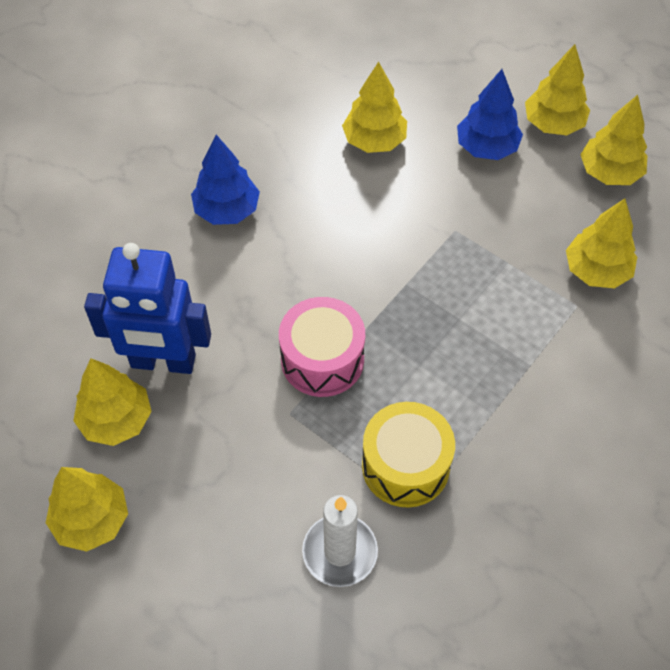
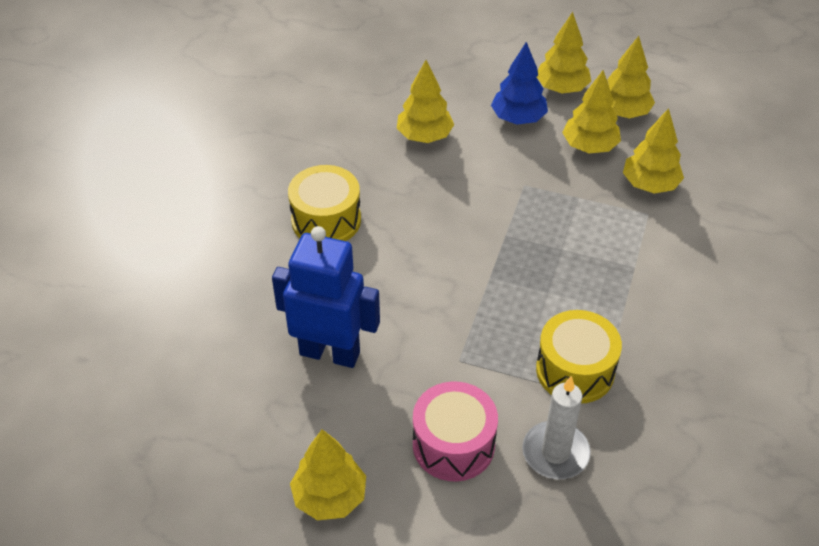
camera: 20 degrees left, 10 degrees down
yellow tree [73,358,152,446] -> yellow tree moved to [562,70,621,153]
blue robot [84,243,211,374] -> blue robot turned 150 degrees counterclockwise [272,226,380,368]
blue tree [191,135,260,225] -> yellow drum [288,165,361,241]
pink drum [279,297,365,397] -> pink drum moved to [413,382,498,481]

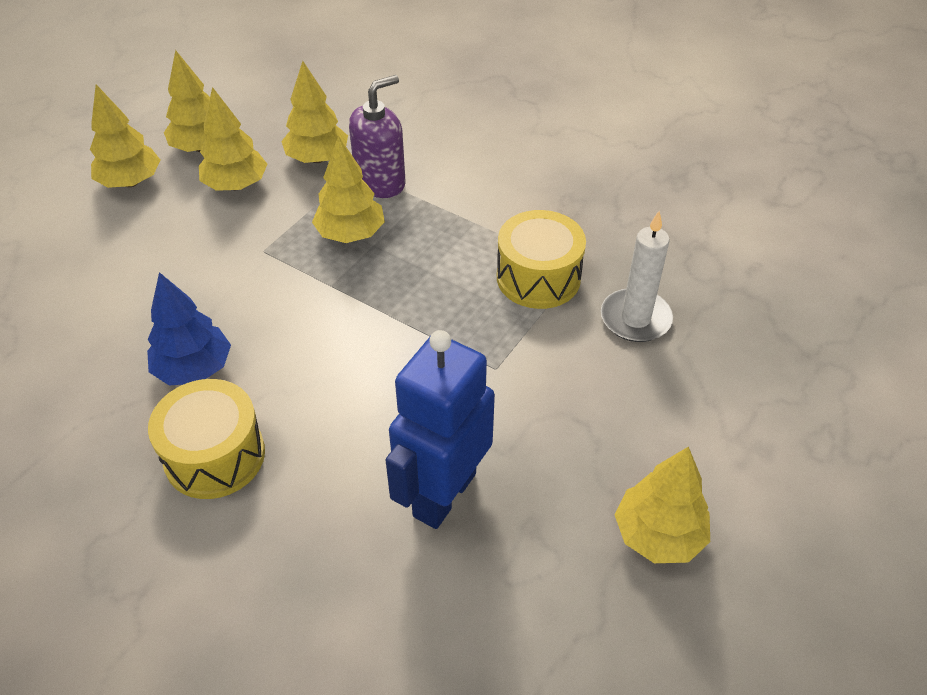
camera: 75 degrees left, 0 degrees up
yellow tree [397,60,454,143] -> yellow tree moved to [312,136,385,243]
pink drum [413,382,498,481] -> none
blue tree [491,42,548,125] -> blue tree moved to [147,272,231,386]
none -> purple soap dispenser [349,75,405,198]

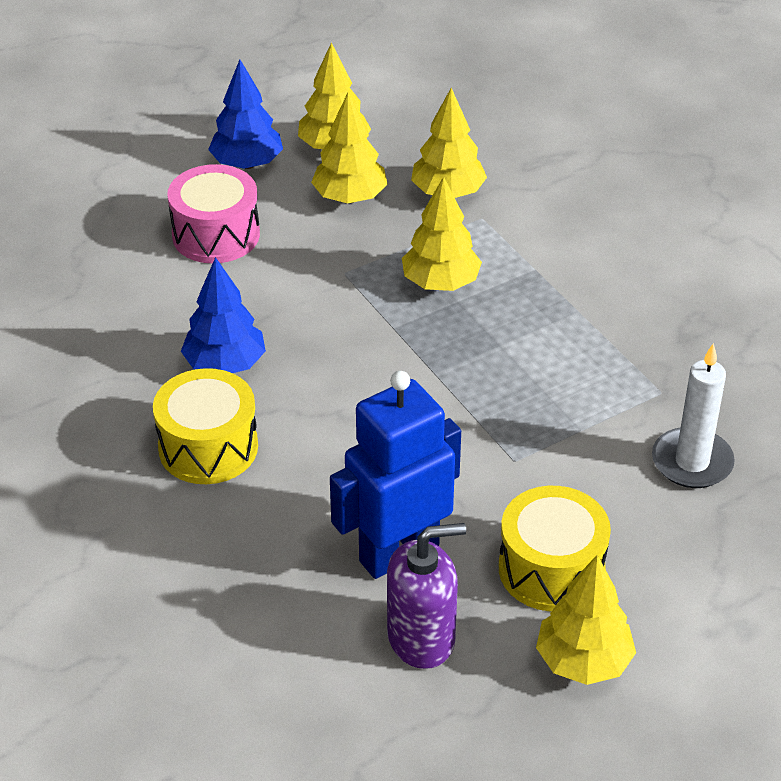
camera: 25 degrees right, 5 degrees down
yellow tree [90,84,160,188] -> blue tree [208,59,283,169]
purple soap dispenser [349,75,405,198] -> purple soap dispenser moved to [387,523,466,669]
yellow drum [497,210,586,309] -> yellow drum moved to [499,486,611,611]
none -> pink drum [167,164,260,263]

